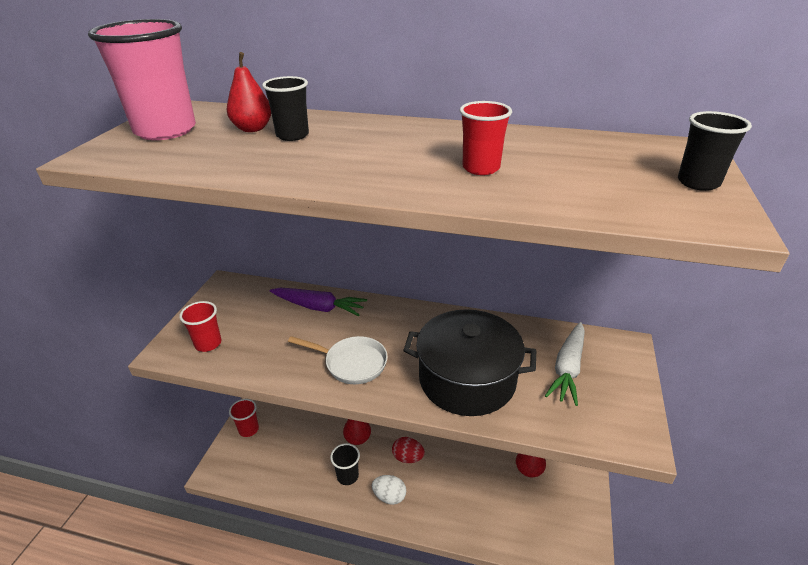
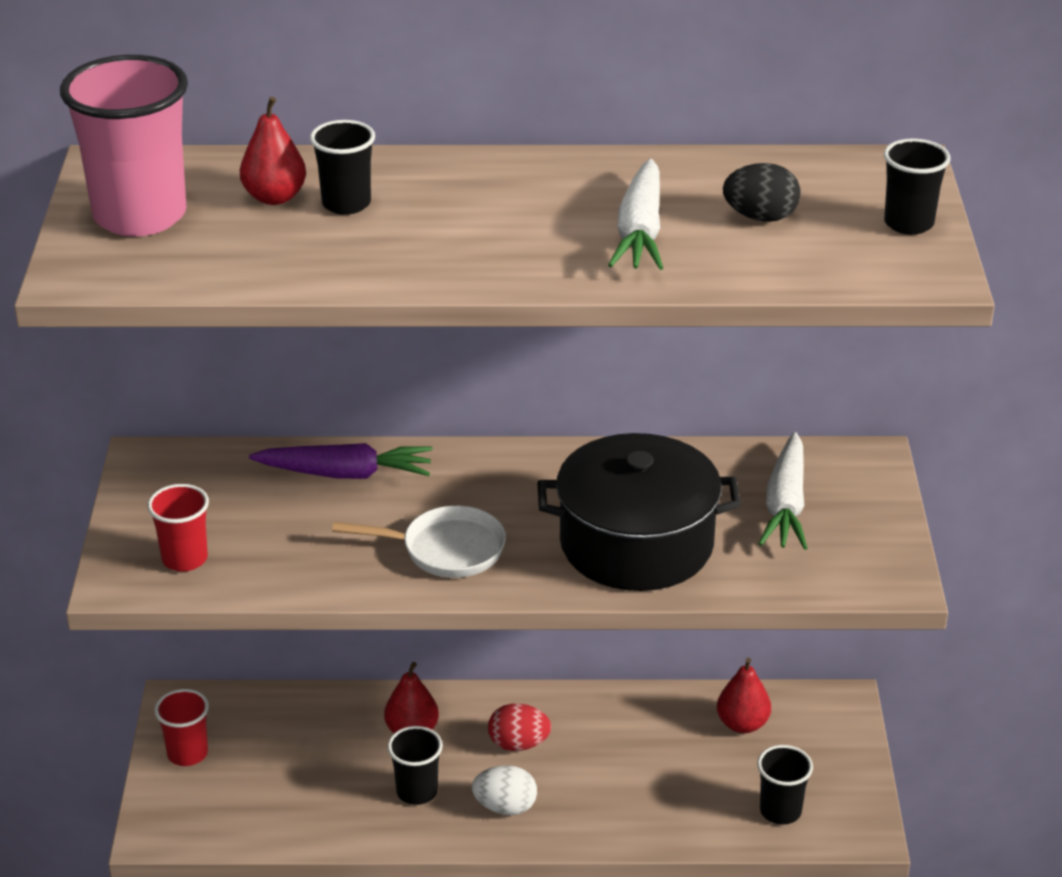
camera: 15 degrees left, 0 degrees up
red cup [460,101,512,175] -> white carrot [608,158,663,270]
none -> black egg [723,163,800,222]
none -> black cup [757,745,813,825]

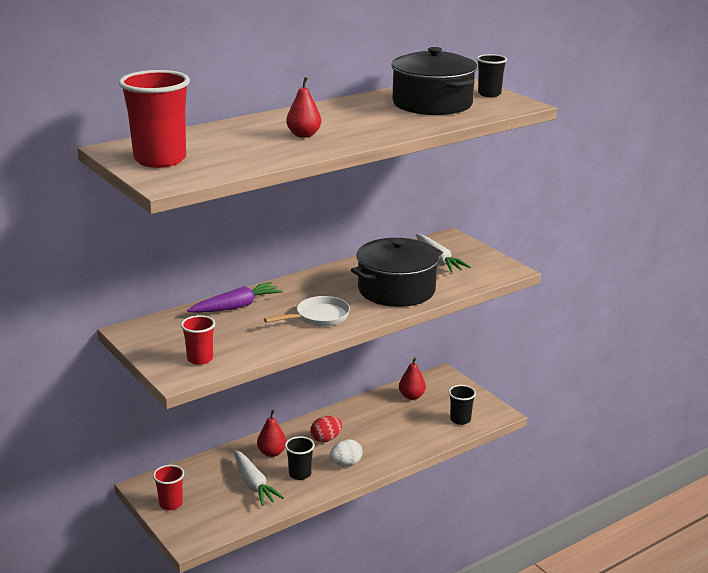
camera: 35 degrees left, 10 degrees down
pink cup [60,55,188,236] -> red cup [119,70,190,168]
red pear [240,97,306,205] -> red pear moved to [286,77,321,138]
black cup [310,120,375,215] -> none
white carrot [608,158,663,270] -> white carrot moved to [234,450,284,506]
black egg [723,163,800,222] -> black pot [391,47,477,115]

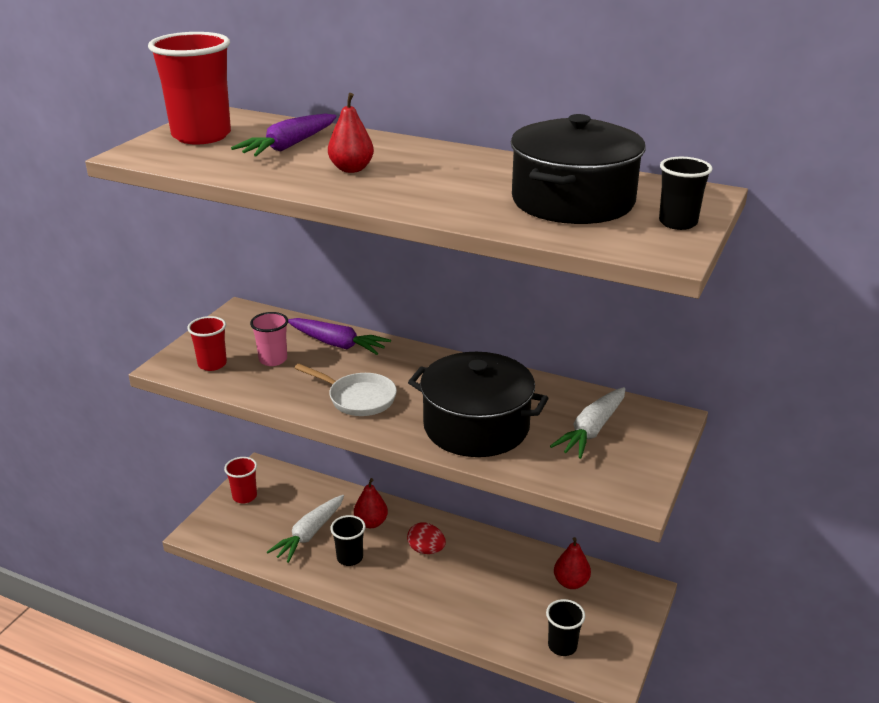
camera: 60 degrees right, 5 degrees up
white egg [330,440,363,466] -> none
none -> purple carrot [231,114,337,156]
none -> pink cup [250,312,288,366]

